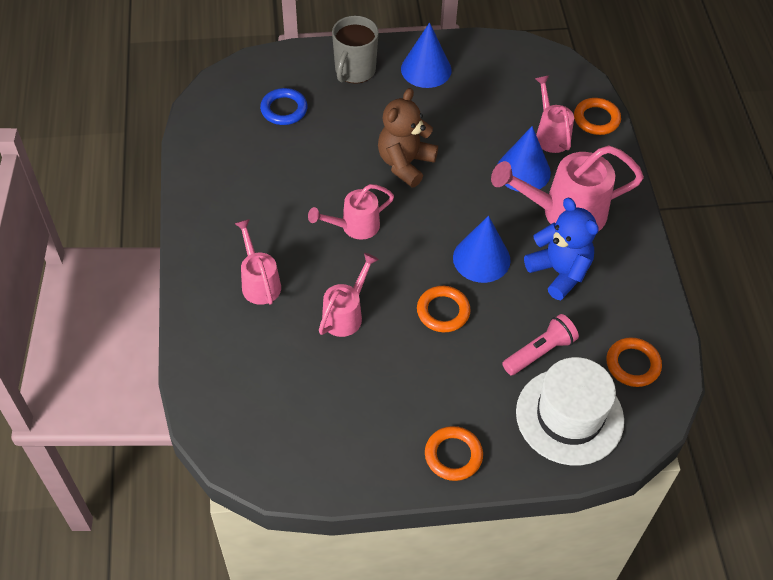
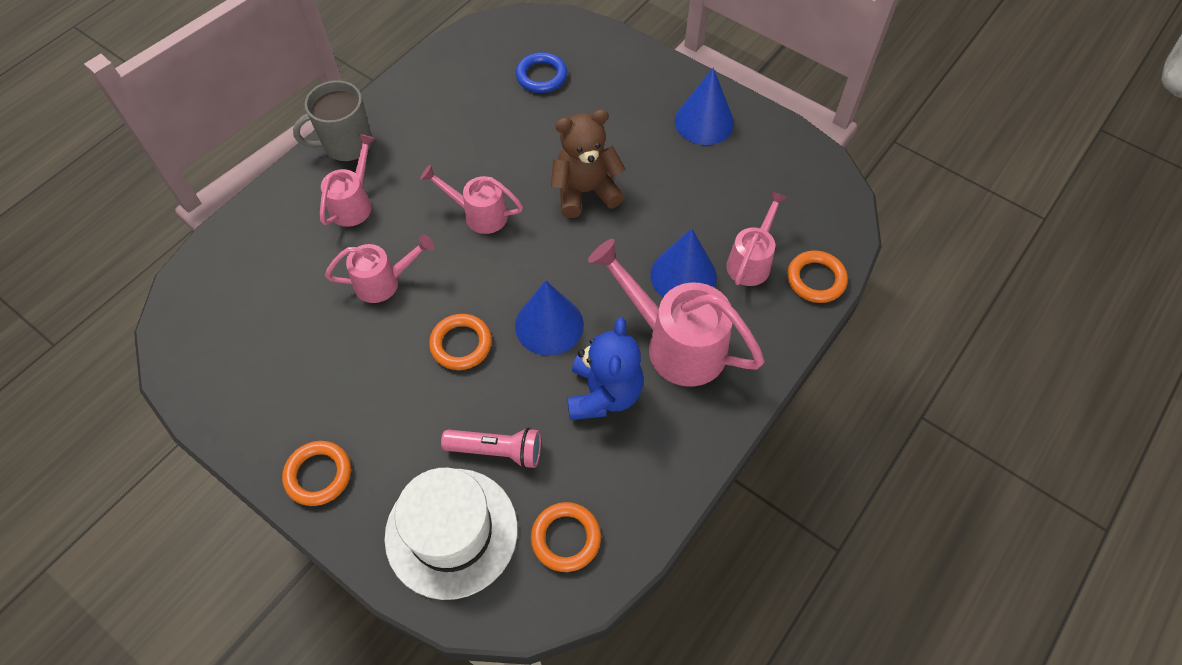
camera: 45 degrees right, 5 degrees up
grey mug [332,16,379,83] -> grey mug moved to [293,80,372,162]

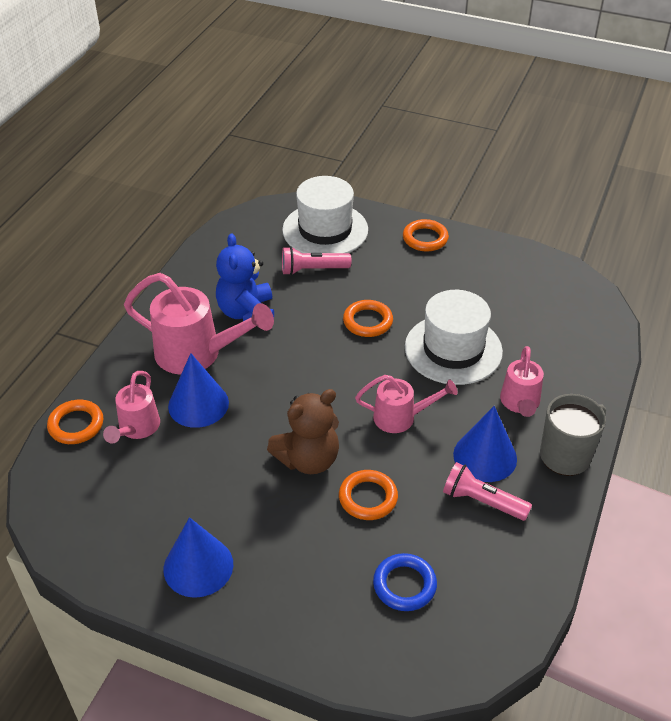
camera: 165 degrees right, 15 degrees down
pink watering can [325,234,434,303] -> white hat [405,290,503,385]
blue cone [515,280,584,356] -> blue cone moved to [453,406,517,482]
orange ring [531,502,601,572] -> orange ring moved to [339,470,398,520]
none -> pink flashlight [443,462,532,521]

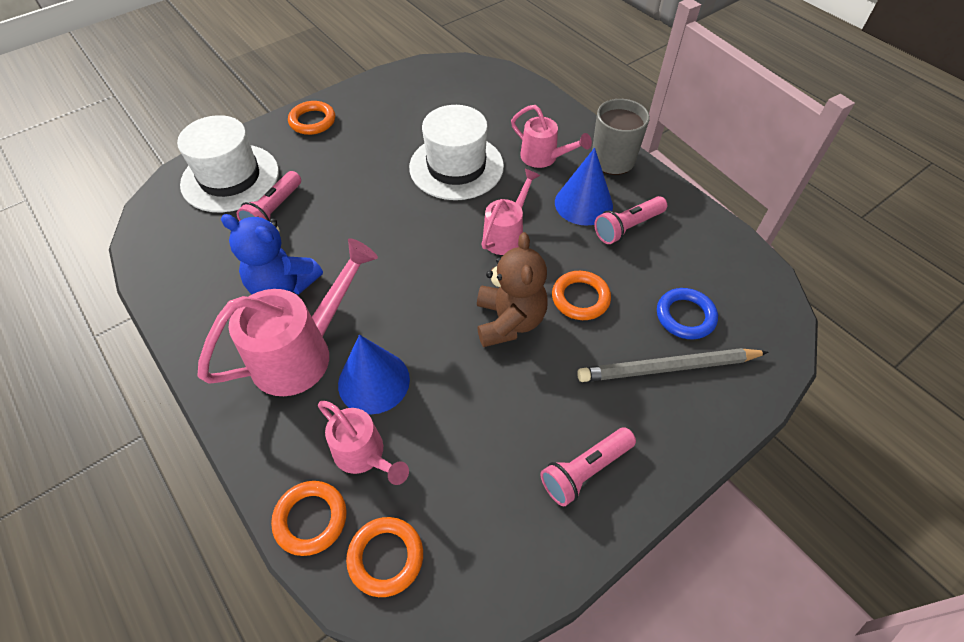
camera: 60 degrees left, 10 degrees up
blue cone [164,517,233,598] -> pink flashlight [540,427,636,507]
orange ring [343,300,393,337] -> orange ring moved to [346,517,423,597]
none -> grey pencil [577,348,769,382]

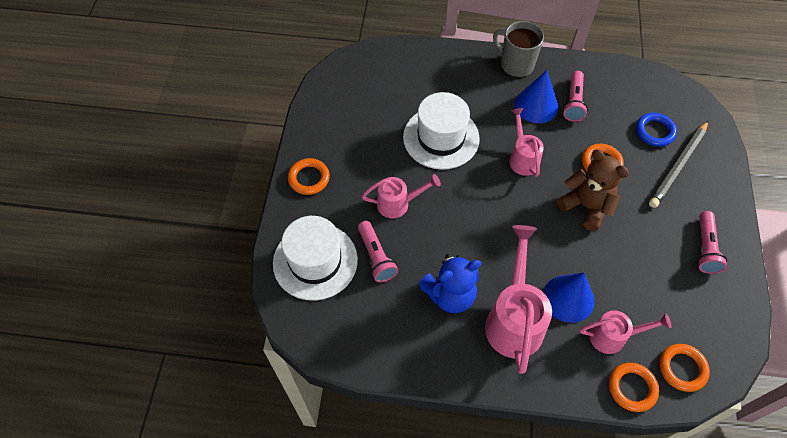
camera: 45 degrees left, 5 degrees up
pink watering can [511,105,592,168] -> pink watering can moved to [362,174,441,218]

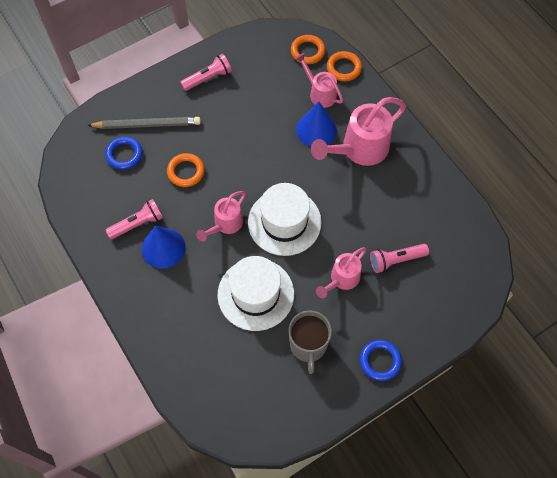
camera: 130 degrees left, 5 degrees up
white hat [273,216,358,301] -> white hat moved to [248,183,322,256]
orange ring [288,158,330,195] -> blue ring [360,340,402,381]
pink flashlight [358,221,398,282] -> pink flashlight turned 135 degrees counterclockwise [370,244,429,273]
pink watering can [362,174,441,218] -> pink watering can turned 90 degrees counterclockwise [316,247,367,298]
blue teddy bear [418,254,481,313] -> none
grey mug [493,21,544,77] -> grey mug moved to [289,310,332,374]
brown teddy bear [557,149,629,231] -> none

